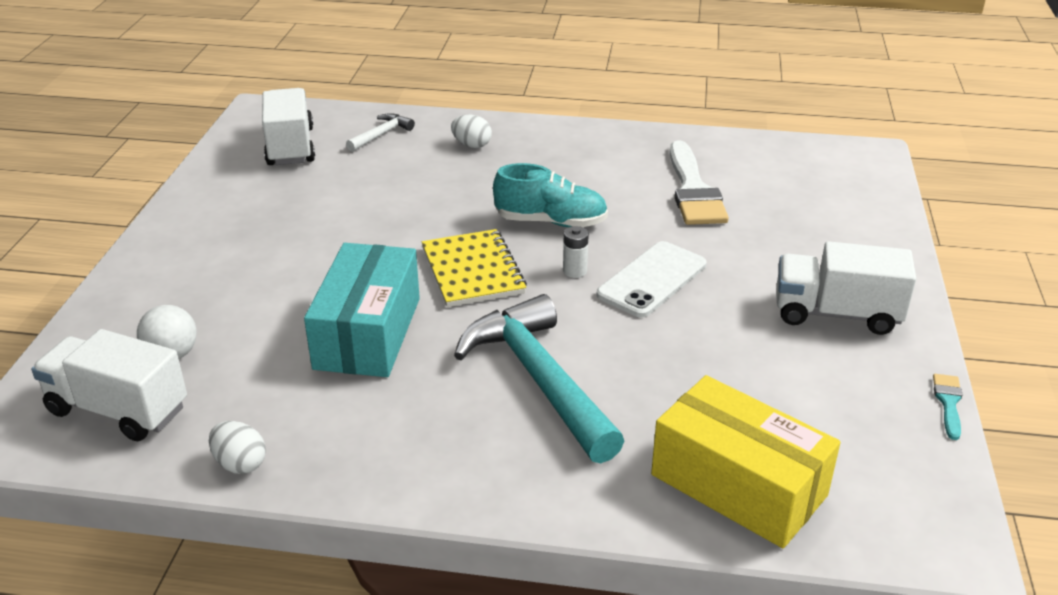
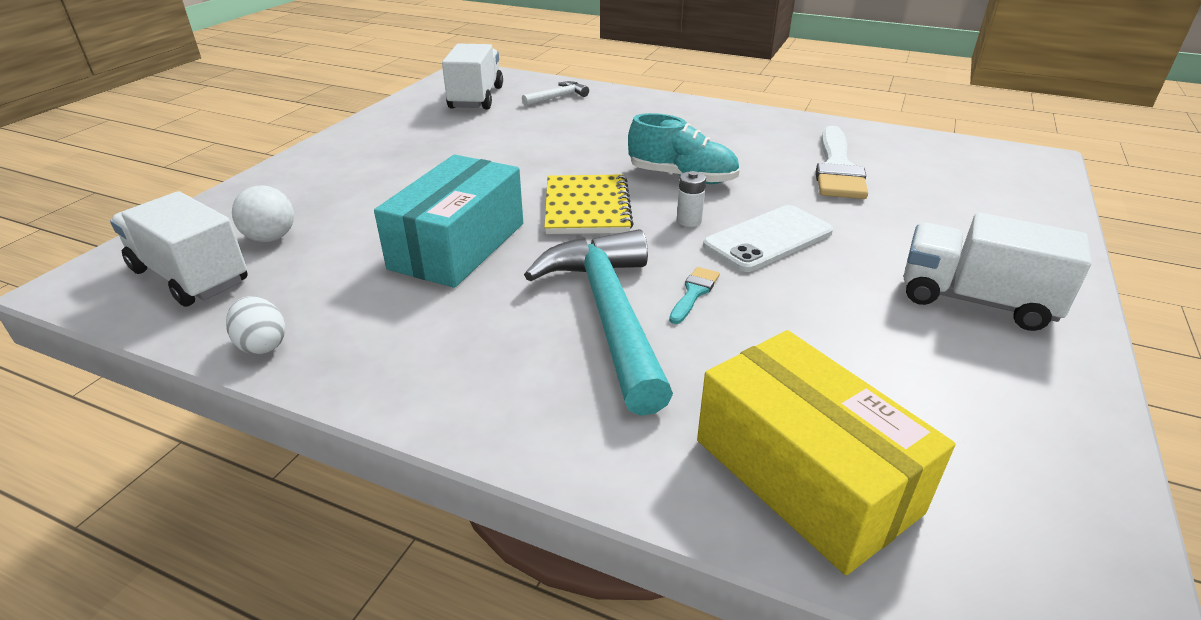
camera: 15 degrees right, 0 degrees up
white egg [451,115,492,148] -> none
turquoise brush [933,374,963,440] -> turquoise brush moved to [669,267,720,324]

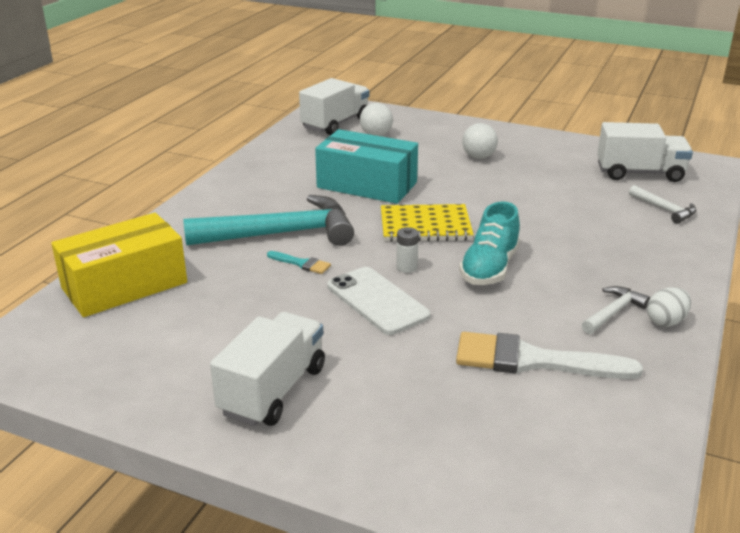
camera: 90 degrees right, 5 degrees down
white egg [226,296,286,355] -> white egg moved to [647,287,691,327]
none -> white ball [462,123,498,159]
none -> white hammer [582,286,650,334]

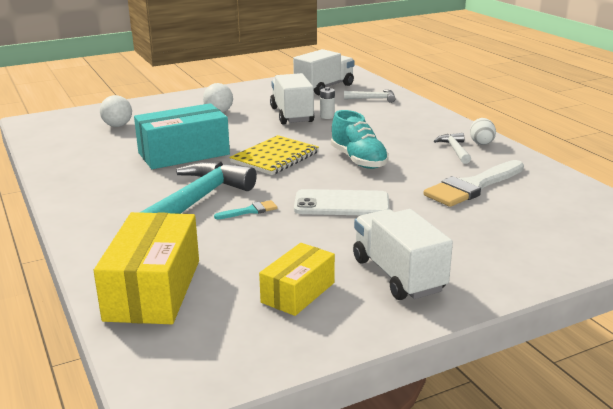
camera: 50 degrees left, 5 degrees down
white truck [299,78,369,135] -> white truck moved to [270,73,315,124]
white battery [396,227,419,273] -> white battery moved to [320,87,335,119]
none -> yellow box [259,243,335,316]

